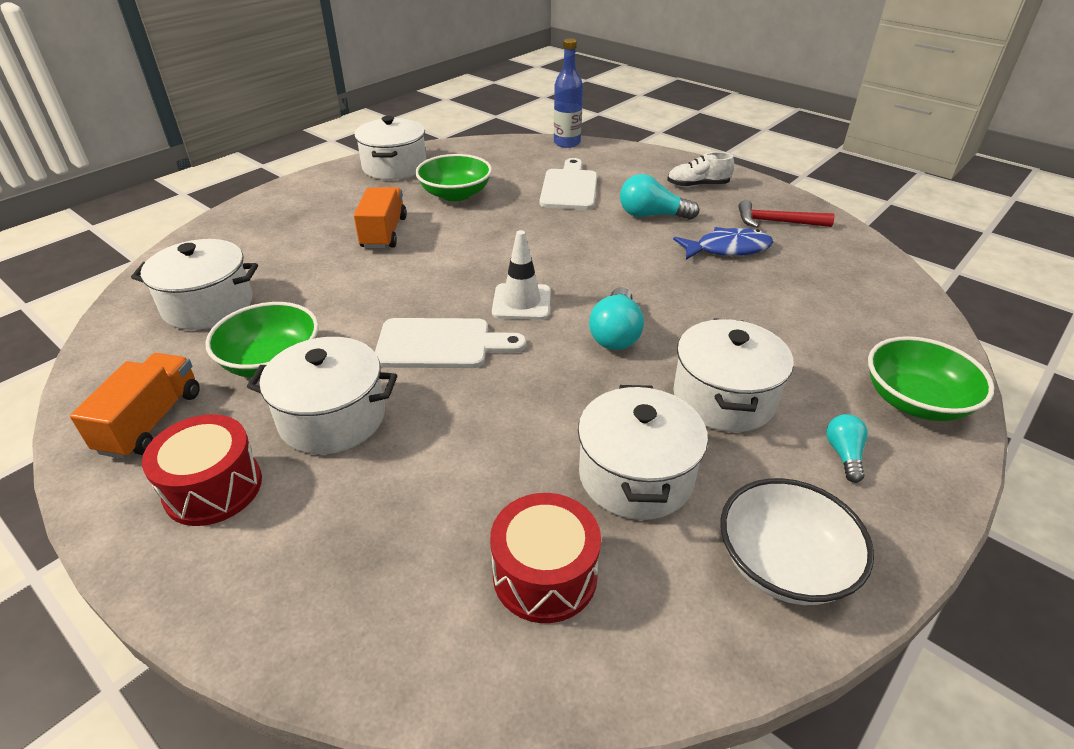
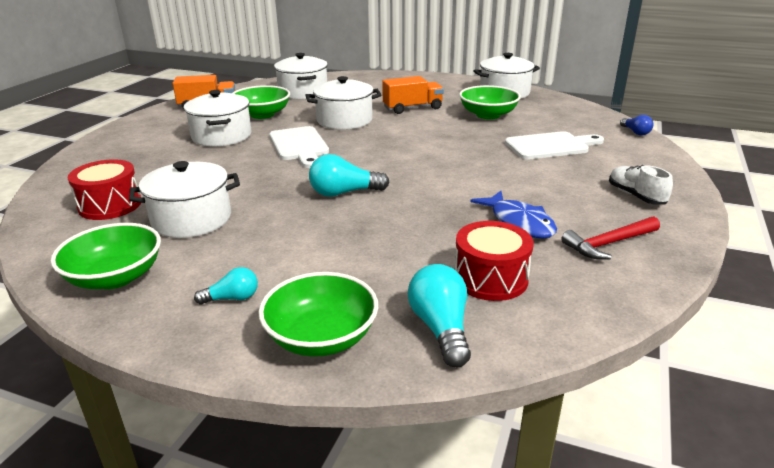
camera: 70 degrees right, 10 degrees down
red drum [142,414,262,526] -> red drum moved to [455,221,534,301]
white traffic cone [492,230,551,320] -> none
blue bottle [554,38,583,148] -> blue light bulb [620,115,653,135]
turquoise light bulb [620,174,699,220] -> turquoise light bulb moved to [408,264,471,367]
white pot [673,318,794,432] -> white pot moved to [305,76,382,130]
white bowl [720,478,874,605] -> green bowl [51,223,161,289]
red hammer [738,200,834,228] -> red hammer turned 105 degrees counterclockwise [561,216,660,259]

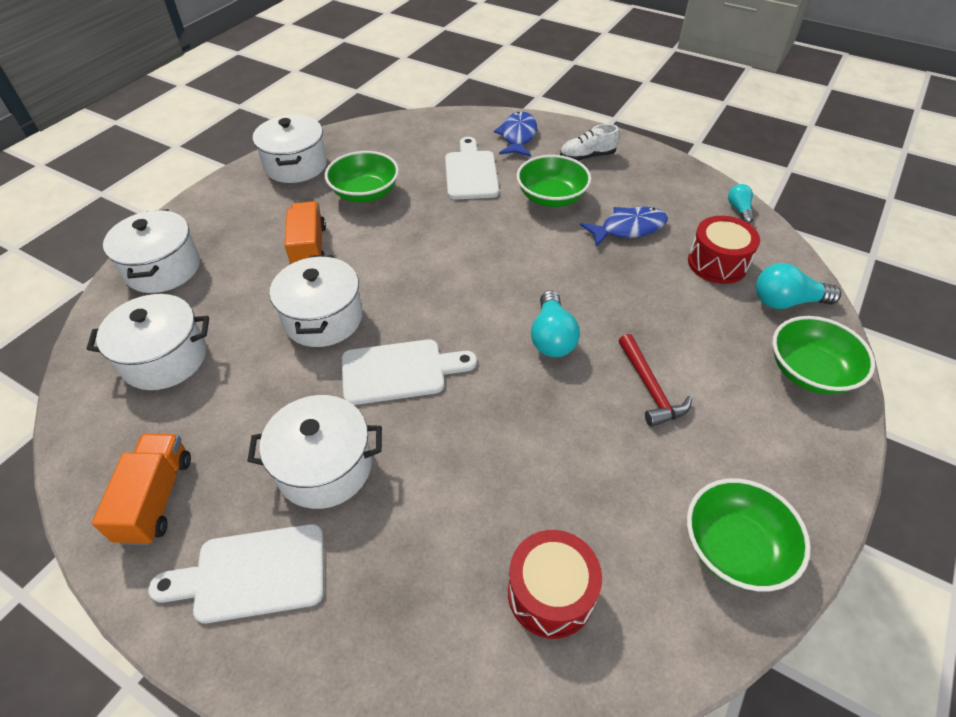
camera: 80 degrees left, 20 degrees up
white pot [129,161,240,238] -> white pot moved to [103,209,200,293]
turquoise light bulb [194,267,258,304] -> turquoise light bulb moved to [728,184,754,223]
green bowl [232,85,290,119] -> green bowl moved to [517,155,591,207]
red hammer [561,216,660,259] -> red hammer moved to [619,334,692,427]
blue light bulb [620,115,653,135] -> none
none -> white cutting board [148,524,324,623]
none -> blue fish [494,111,537,157]

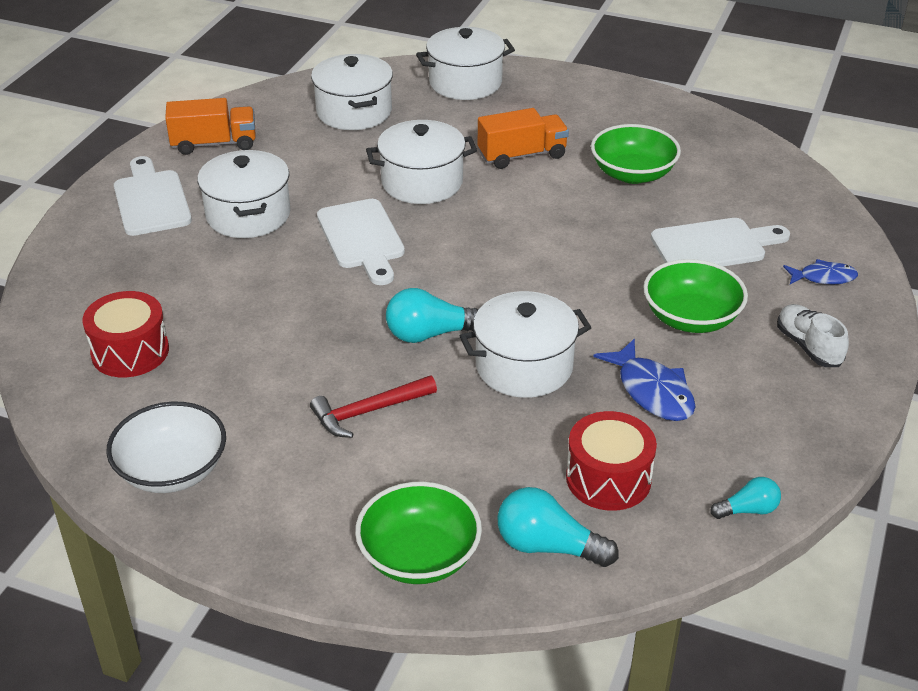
camera: 80 degrees right, 10 degrees down
white pot [253,115,327,183] -> white pot moved to [460,291,592,398]
blue fish [494,111,537,157] -> blue fish [783,259,858,284], size x0.64
green bowl [687,478,811,591] -> white bowl [106,402,226,493]
turquoise light bulb [756,263,841,309] -> turquoise light bulb turned 60 degrees counterclockwise [498,487,619,567]

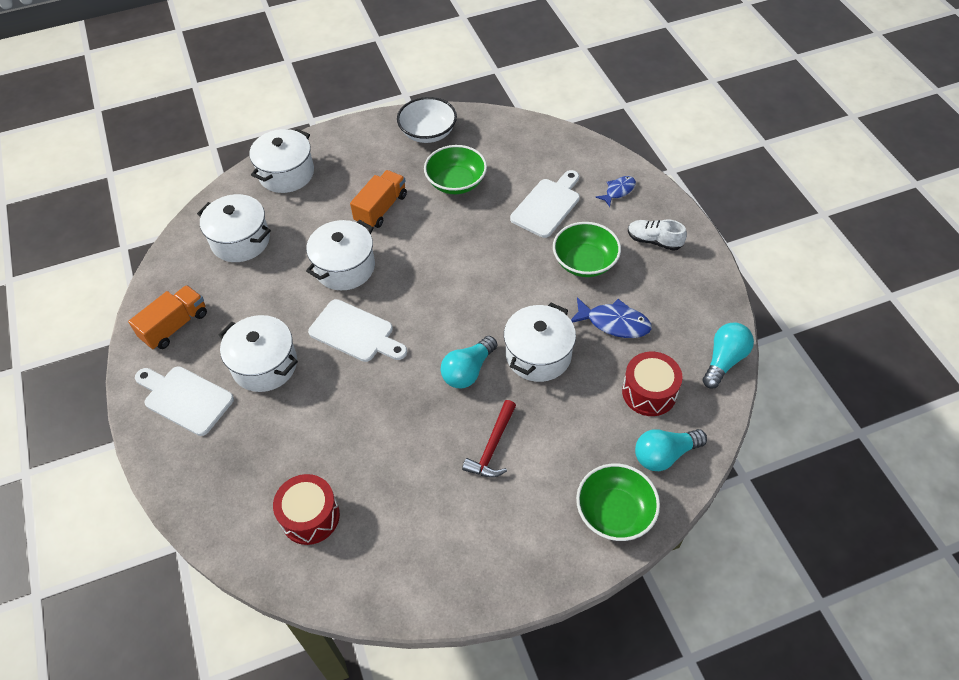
camera: 40 degrees left, 15 degrees up
white bowl [106,402,226,493] -> white bowl moved to [397,97,457,143]
turquoise light bulb [711,477,781,519] -> turquoise light bulb [703,323,754,389], size x1.69

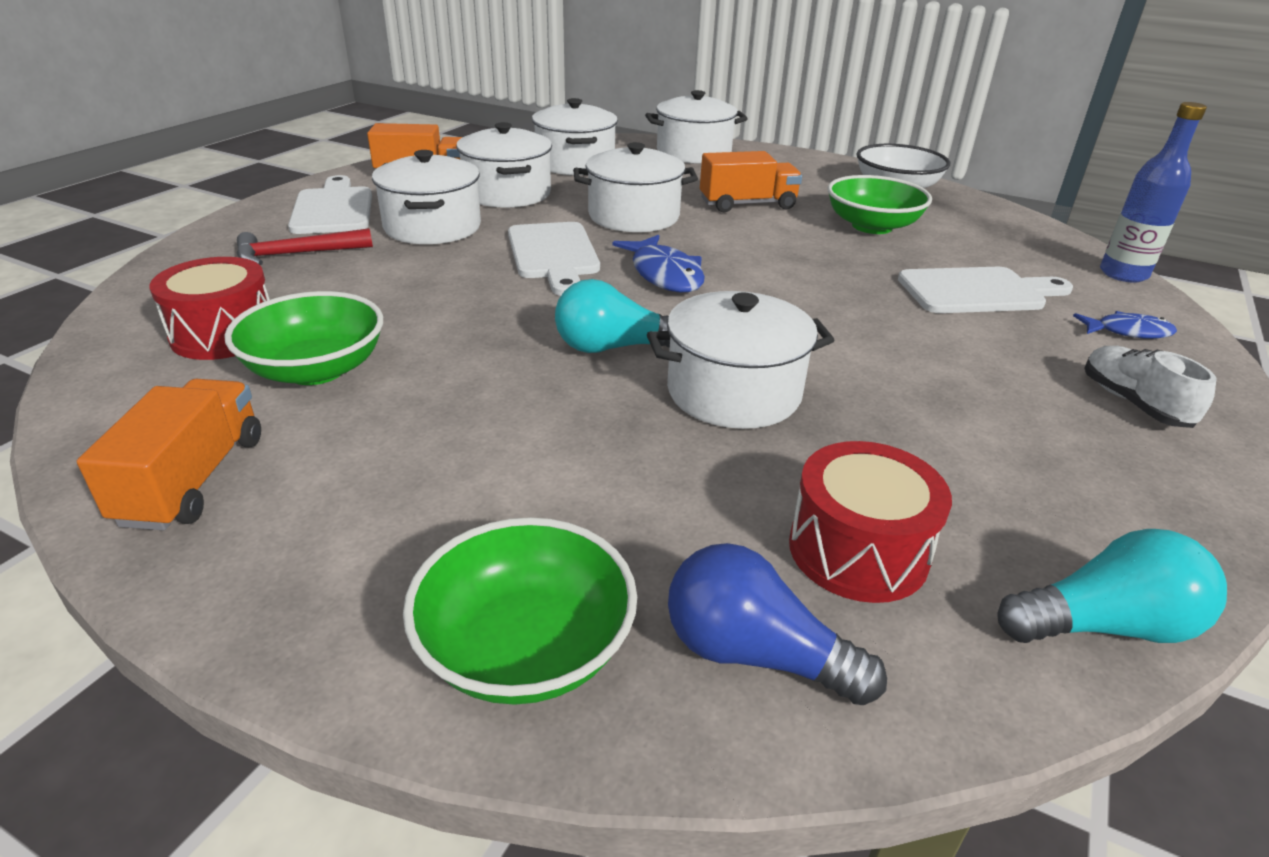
camera: 45 degrees right, 20 degrees down
red hammer [462,400,516,478] -> red hammer moved to [237,228,373,265]
green bowl [553,222,621,277] -> green bowl moved to [224,291,383,385]
blue fish [571,297,652,338] -> blue fish moved to [612,235,705,292]
turquoise light bulb [635,429,707,471] -> blue light bulb [668,543,887,705]
none -> orange truck [77,379,261,530]
none -> white pot [456,122,552,208]
none -> blue bottle [1100,102,1207,283]

